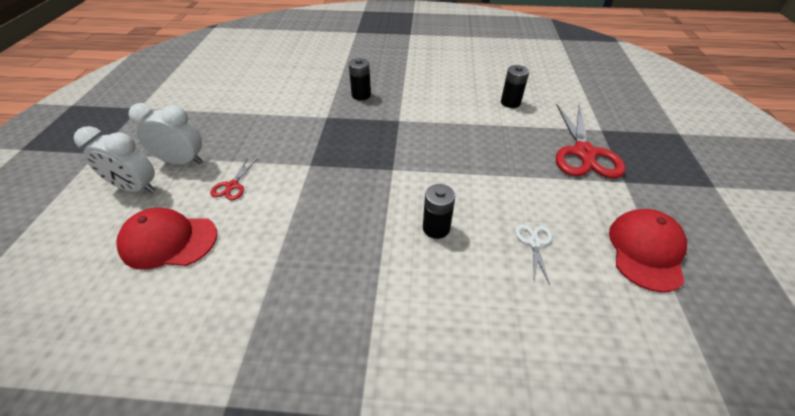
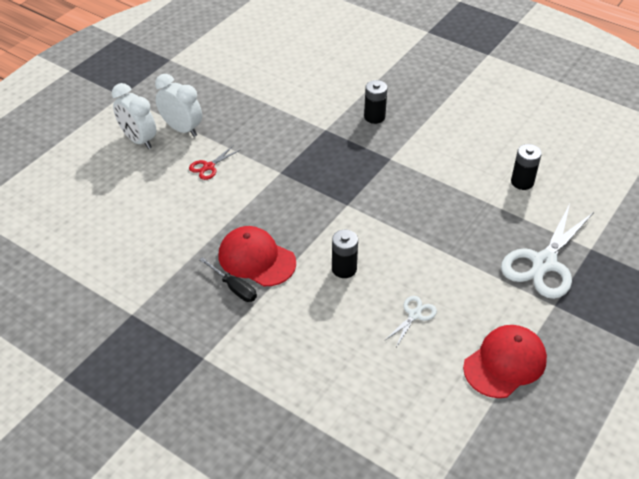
camera: 30 degrees right, 0 degrees up
red cap [116,208,217,270] -> red cap moved to [219,226,296,286]
red scissors [556,104,626,178] -> white scissors [501,204,594,299]
none -> black screwdriver [199,257,257,302]

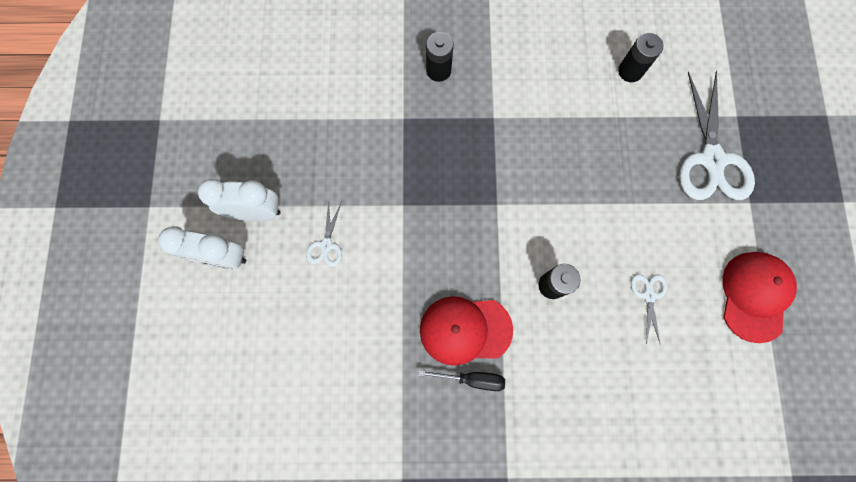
camera: 35 degrees left, 30 degrees up
red scissors [189,145,240,180] -> white scissors [306,200,342,267]

